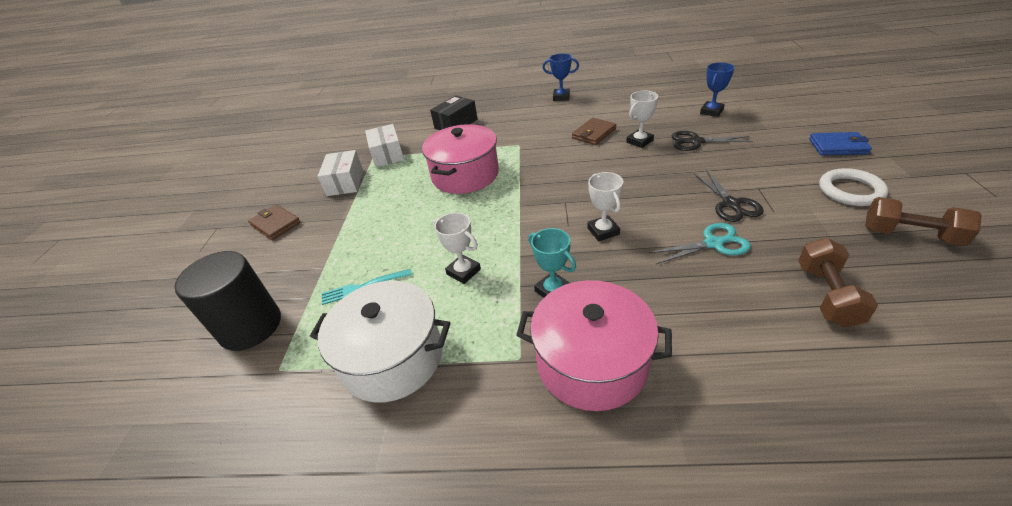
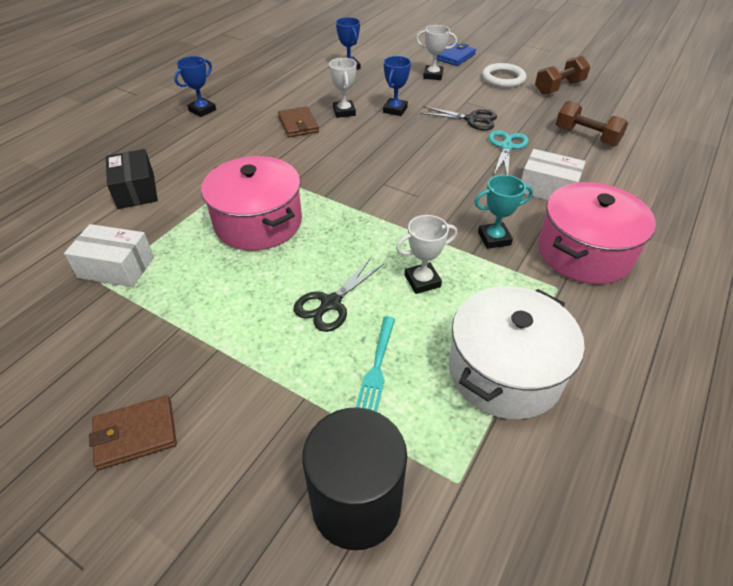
camera: 65 degrees left, 5 degrees up
white box [318,150,363,196] -> white box moved to [521,149,586,200]
white trophy [587,172,623,241] -> white trophy moved to [416,25,457,80]
black scissors [672,131,753,151] -> black scissors moved to [294,258,384,332]
none -> blue trophy [383,56,411,116]

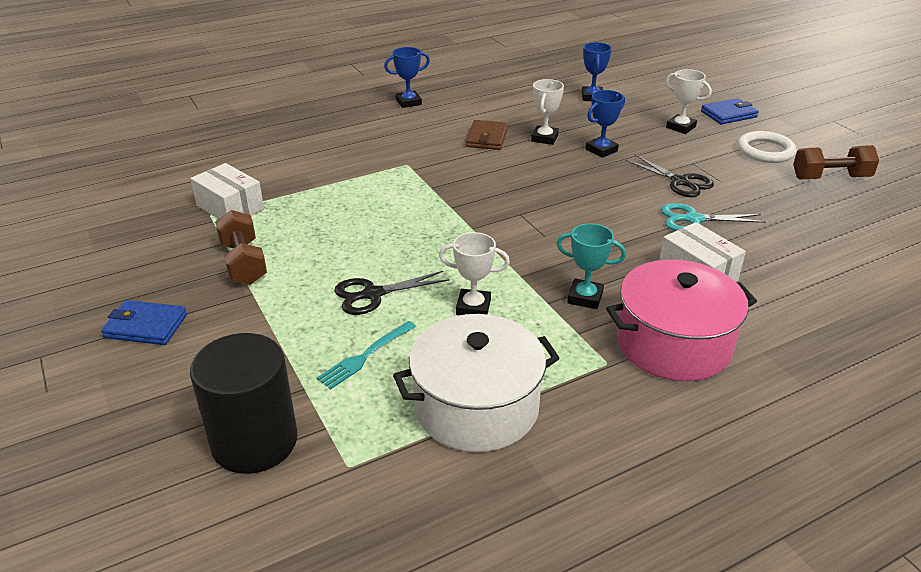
camera: 30 degrees right, 10 degrees down
brown wallet [89,395,177,470] -> blue wallet [101,300,187,345]
black box [106,149,158,209] -> none
pink pot [201,156,302,251] -> none
turquoise scissors [488,130,529,175] -> turquoise scissors turned 135 degrees counterclockwise [661,203,766,231]
brown dumbbell [556,101,628,147] -> brown dumbbell moved to [215,210,267,285]

